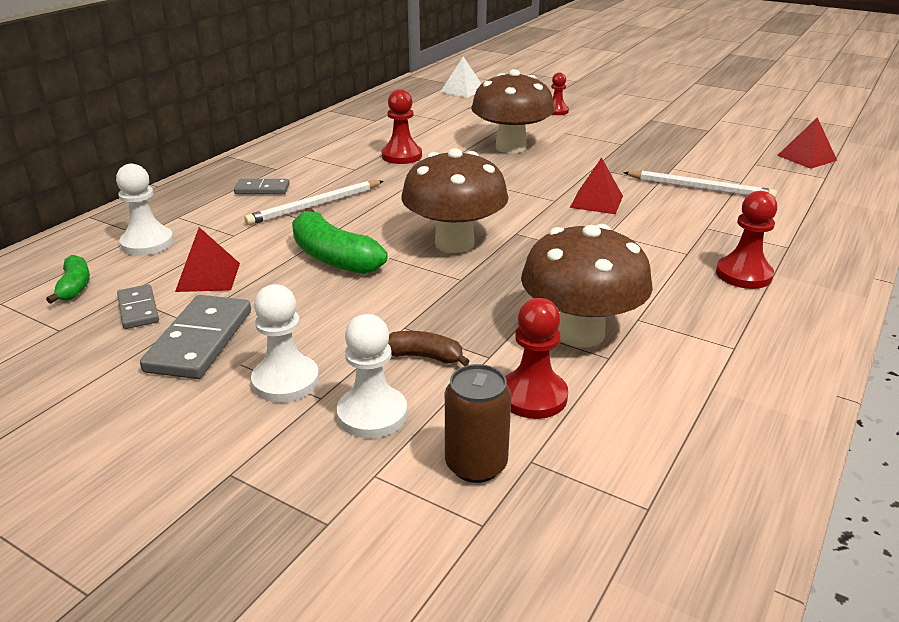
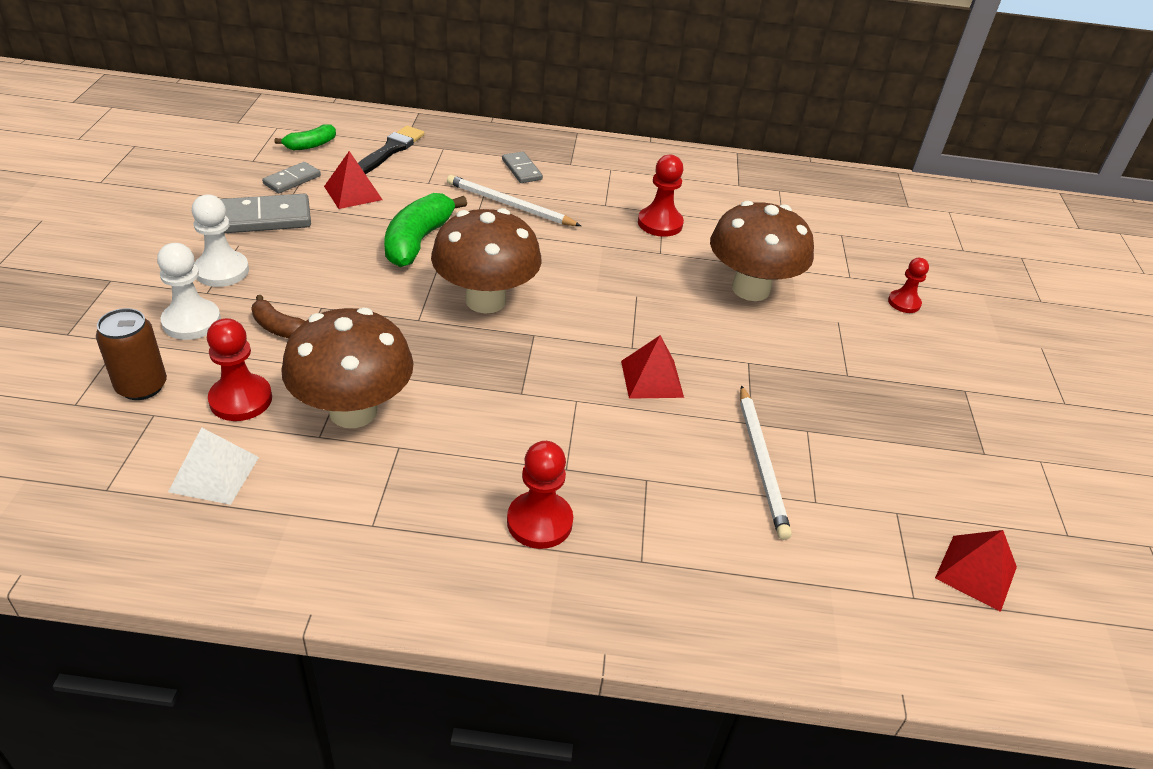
camera: 60 degrees right, 10 degrees up
white pawn [116,164,174,256] -> black brush [358,126,424,174]
brown banana [388,331,470,366] -> brown banana turned 135 degrees clockwise [251,295,305,338]
white pyramid [440,57,481,98] -> white pyramid moved to [168,427,259,505]

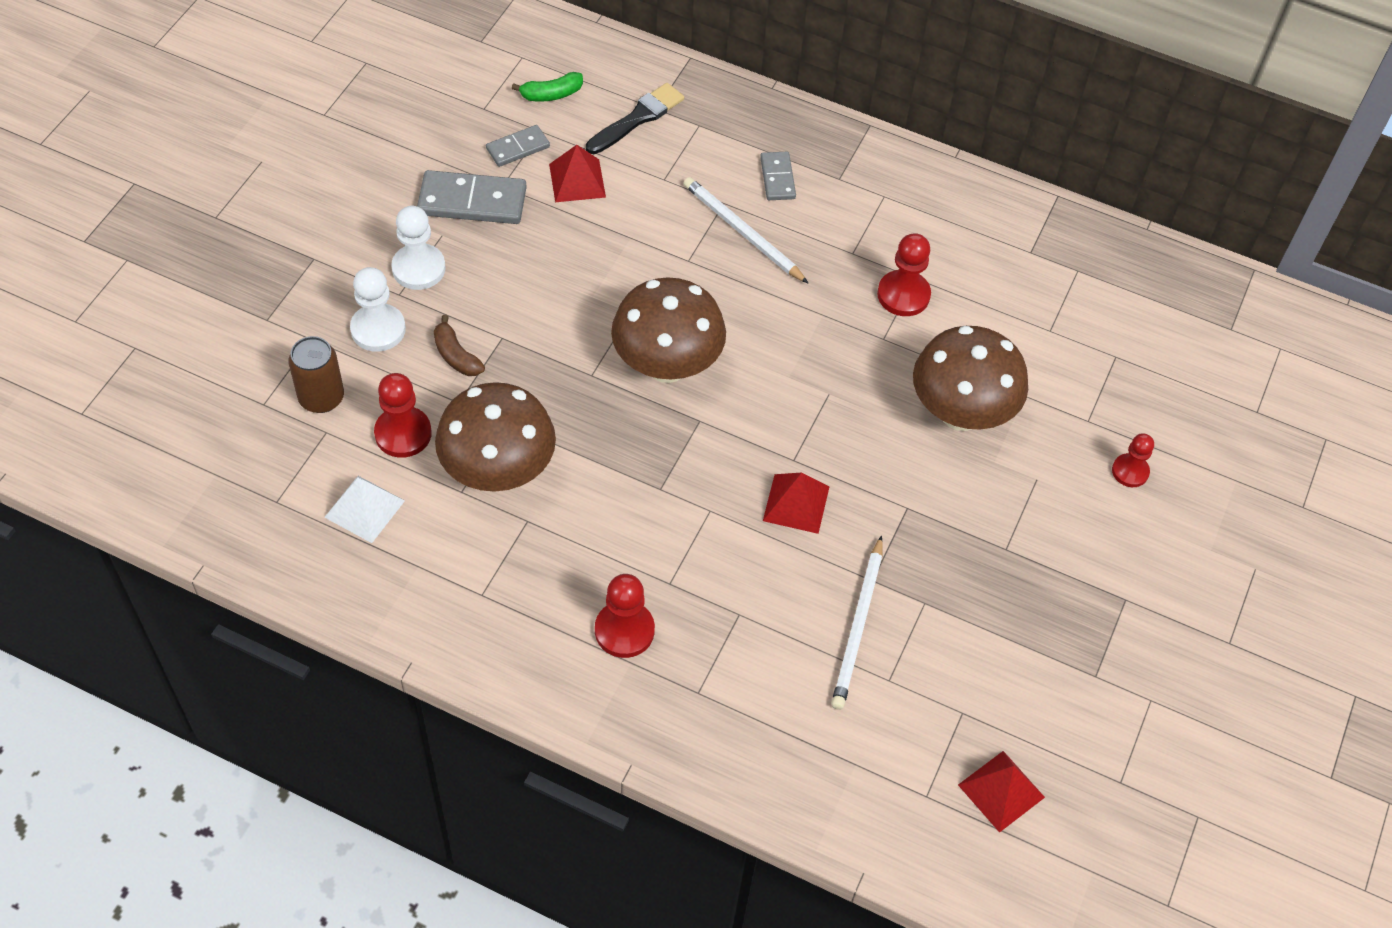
camera: 20 degrees right, 15 degrees up
green banana [384,193,467,267] -> none

